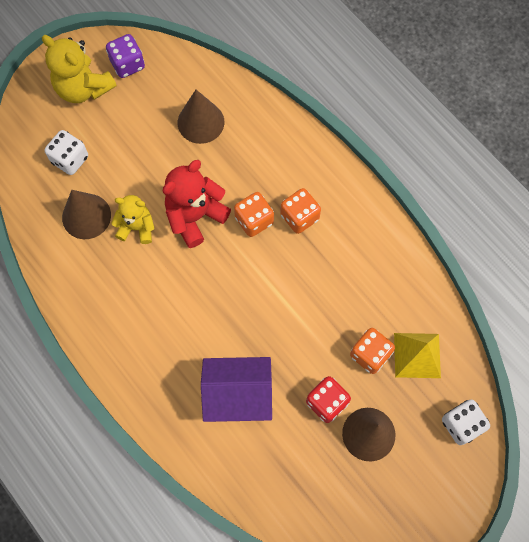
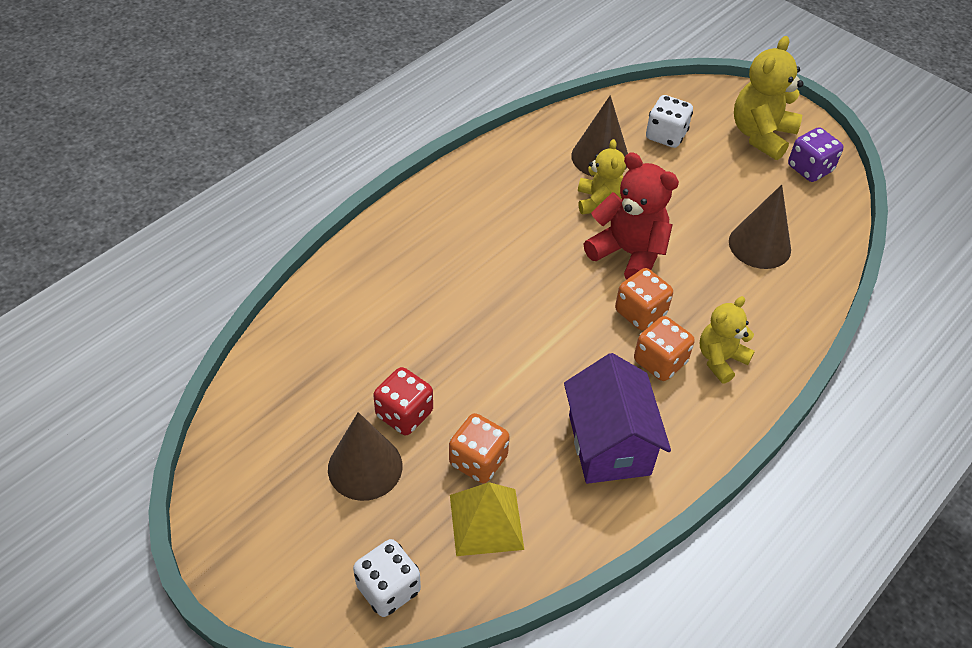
camera: 80 degrees right, 20 degrees down
purple house [201,357,272,422] -> purple house moved to [564,353,671,484]
none -> yellow teddy bear [700,296,755,384]

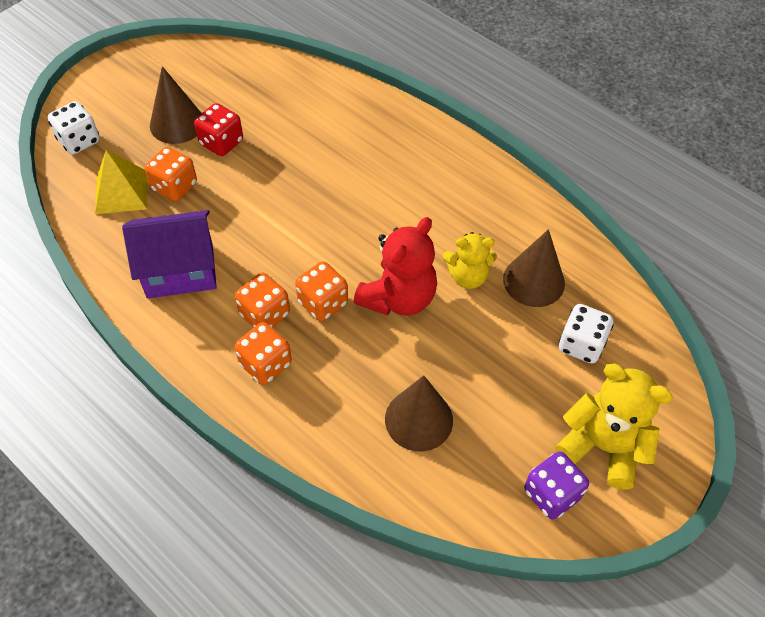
camera: 90 degrees right, 5 degrees up
yellow teddy bear [700,296,755,384] -> orange dice [235,322,292,385]

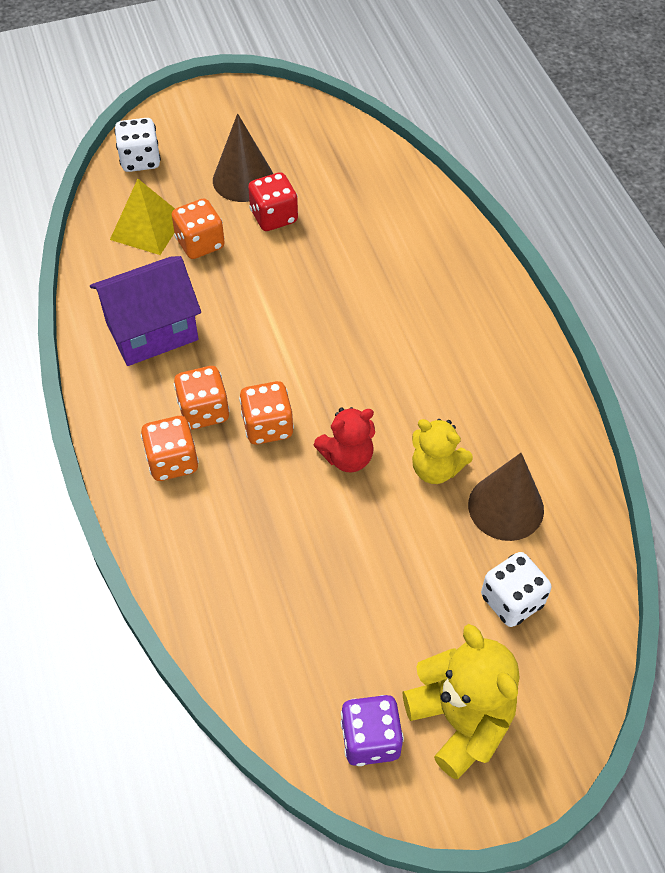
camera: 30 degrees right, 0 degrees up
purple house [122,210,217,299] -> purple house turned 45 degrees counterclockwise [90,256,201,366]
red teddy bear [354,217,437,316] -> red teddy bear [314,407,375,472], size x0.64
brown cone [385,375,453,452] -> none

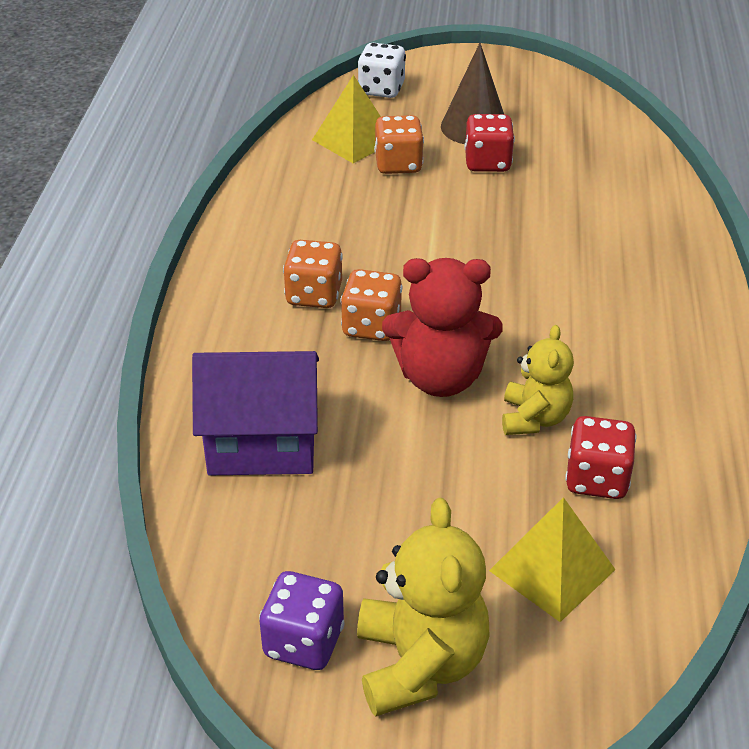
camera: 25 degrees right, 15 degrees down
purple house [90,256,201,366] -> purple house moved to [192,351,319,475]
orange dice [141,416,199,481] -> none
red teddy bear [314,407,375,472] -> red teddy bear [382,258,502,397], size x1.55
yellow teddy bear [412,419,473,484] -> yellow teddy bear turned 135 degrees counterclockwise [502,325,574,435]
brown cone [468,453,544,541] -> red dice [565,416,636,499]
white dice [481,552,551,627] -> yellow pyramid [489,497,616,622]

